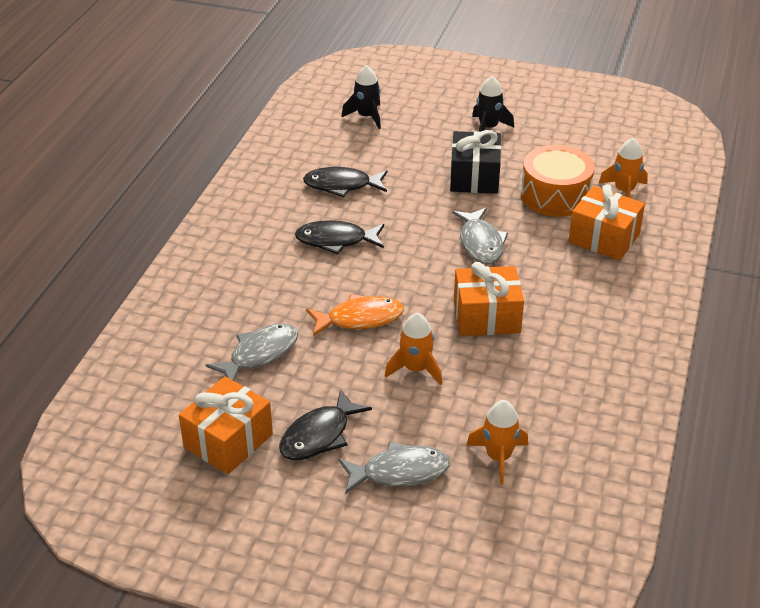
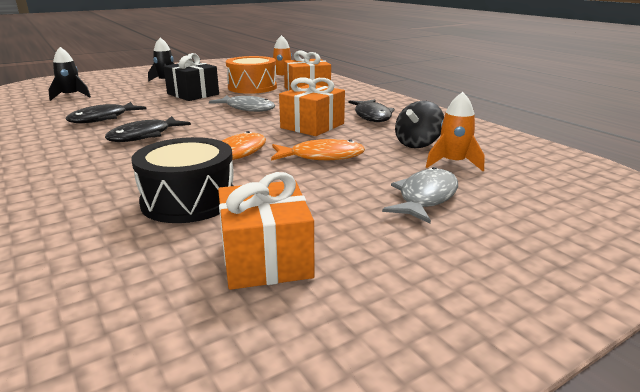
camera: 50 degrees left, 15 degrees down
grey fish [205,323,298,381] -> black drum [132,137,234,223]
black fish [279,389,372,460] -> black fish moved to [348,99,394,122]
orange rocket [385,313,442,385] -> orange fish [271,139,365,161]
none -> black spinning top [395,101,444,148]

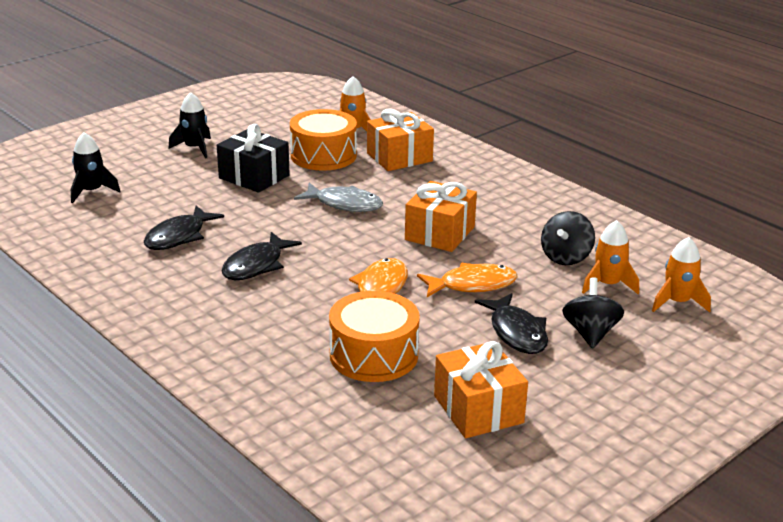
camera: 10 degrees left, 5 degrees up
black drum [132,137,234,223] -> orange drum [329,291,420,382]
black fish [348,99,394,122] -> black fish moved to [475,293,548,354]
grey fish [382,167,458,223] -> black spinning top [562,277,624,348]
none -> orange rocket [652,237,711,312]

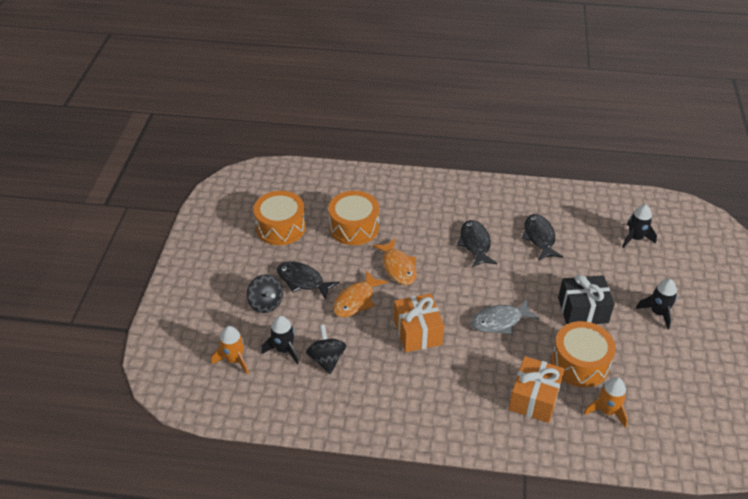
camera: 140 degrees right, 15 degrees up
orange gift [434,341,528,438] -> orange drum [253,191,306,245]
orange rocket [582,220,639,294] -> black rocket [261,316,299,364]

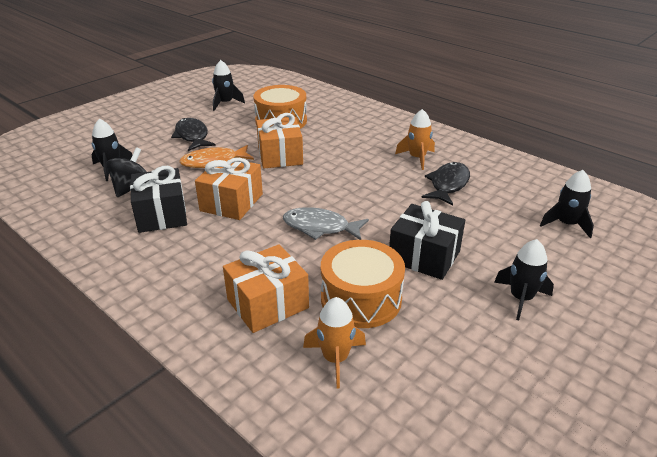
camera: 35 degrees right, 10 degrees down
orange rocket [212,326,249,375] -> orange rocket moved to [395,109,435,170]
black spinning top [247,274,283,313] -> none
orange drum [253,191,306,245] -> black rocket [212,60,245,111]
orange fish [372,238,417,285] -> orange gift [256,113,303,169]
black fish [457,220,497,267] -> none
none -> black gift [130,166,187,233]

